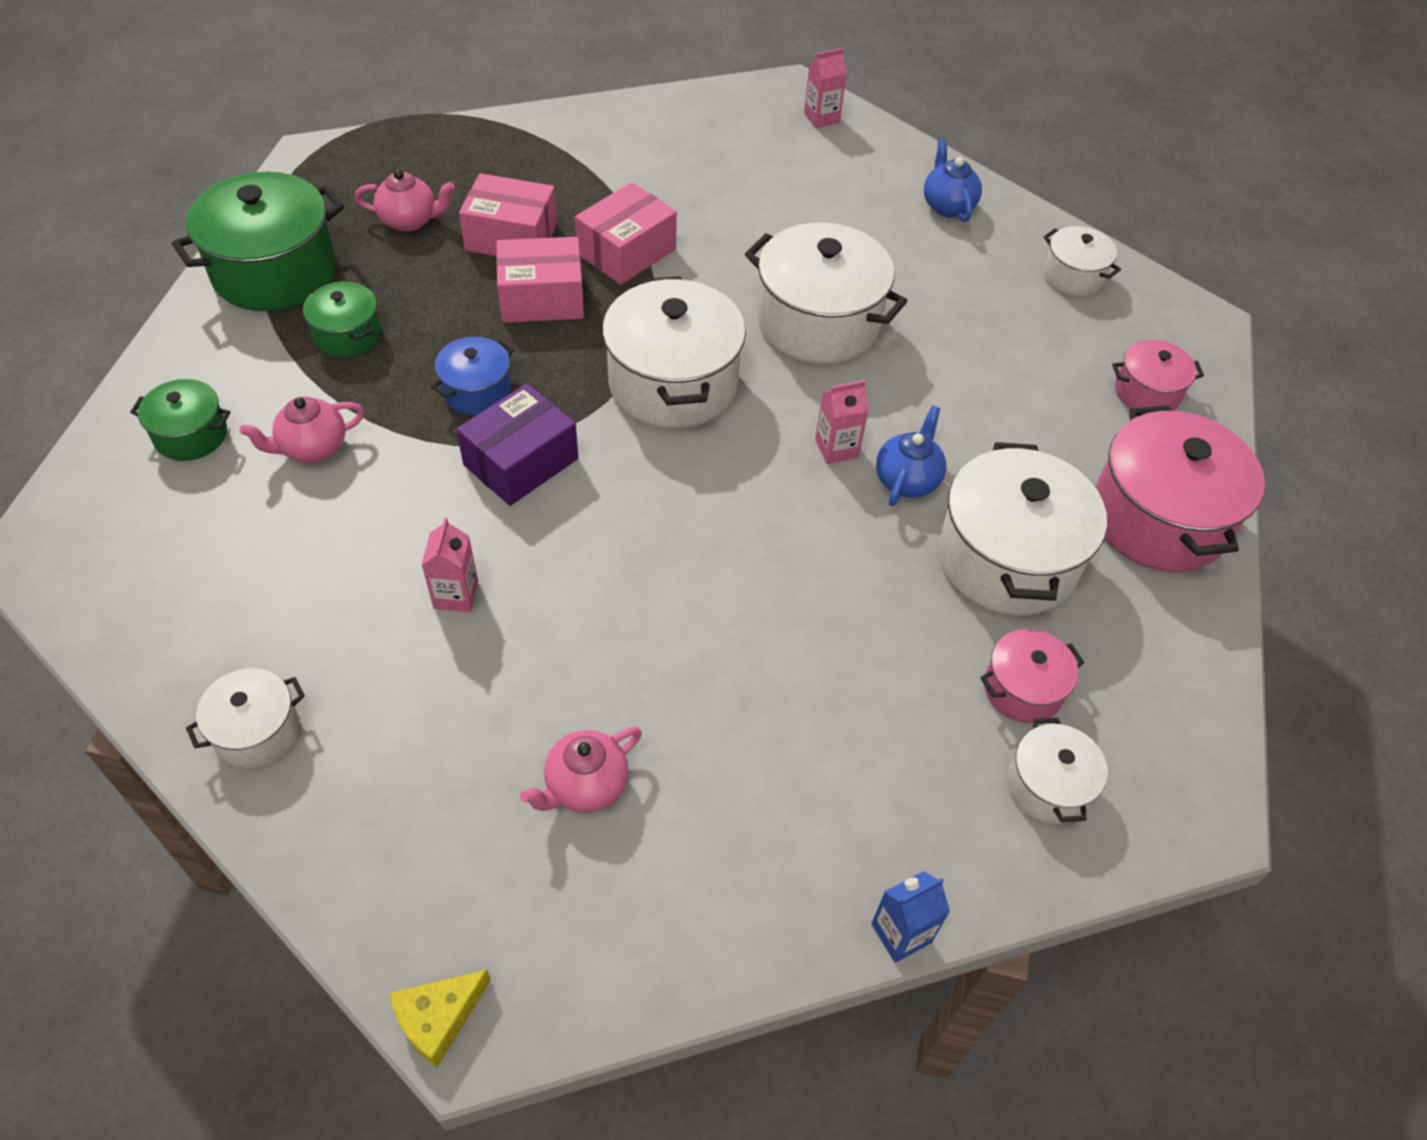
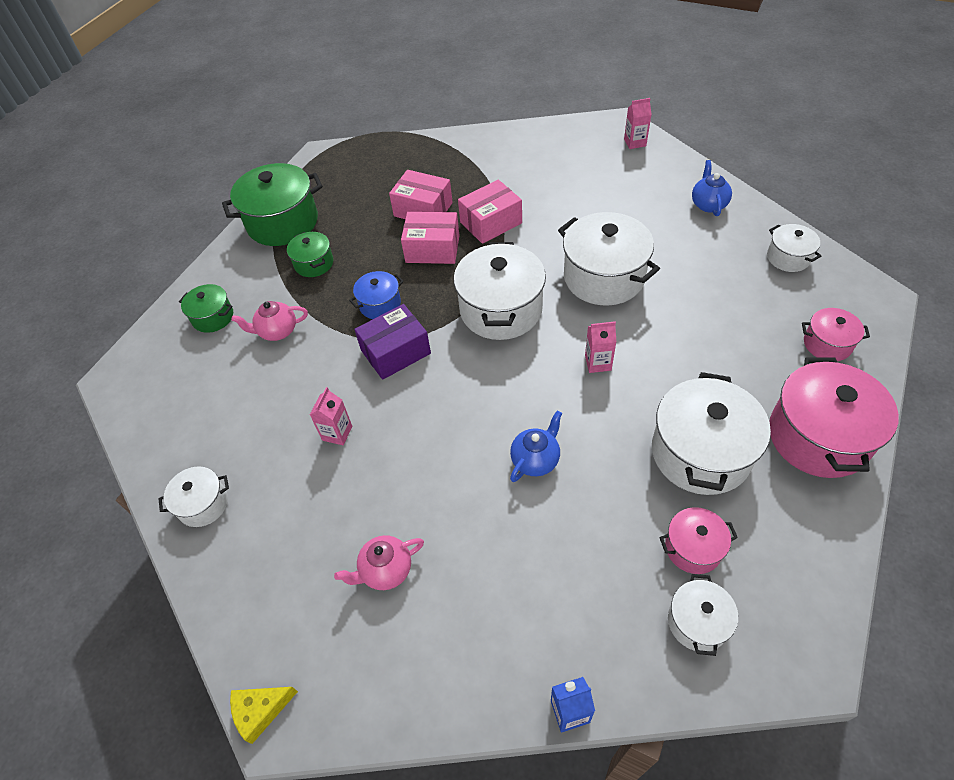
camera: 20 degrees right, 0 degrees up
pink teapot [355,169,455,232] -> none
blue teapot [876,405,946,506] -> blue teapot moved to [510,411,562,482]

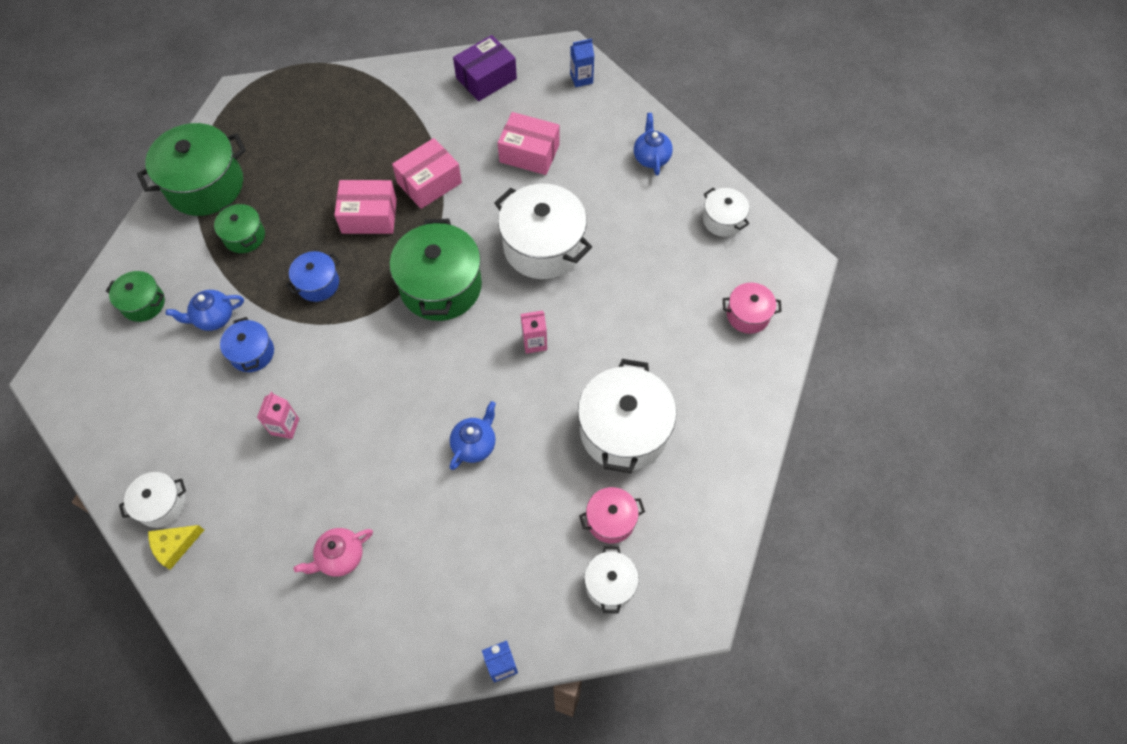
camera: 10 degrees left, 10 degrees up
yellow cheese [230,687,298,744] -> yellow cheese moved to [148,525,204,570]
pink teapot [231,301,308,341] -> blue teapot [166,290,244,331]
purple box [354,304,431,380] -> purple box moved to [453,35,517,101]
pink box [389,170,453,219] -> pink box moved to [498,112,560,175]
white pot [454,242,546,340] -> green pot [390,219,482,321]
pink carton [624,98,652,149] -> blue carton [570,39,594,87]
pink pot [769,357,899,478] -> none
none -> blue pot [220,317,274,372]

